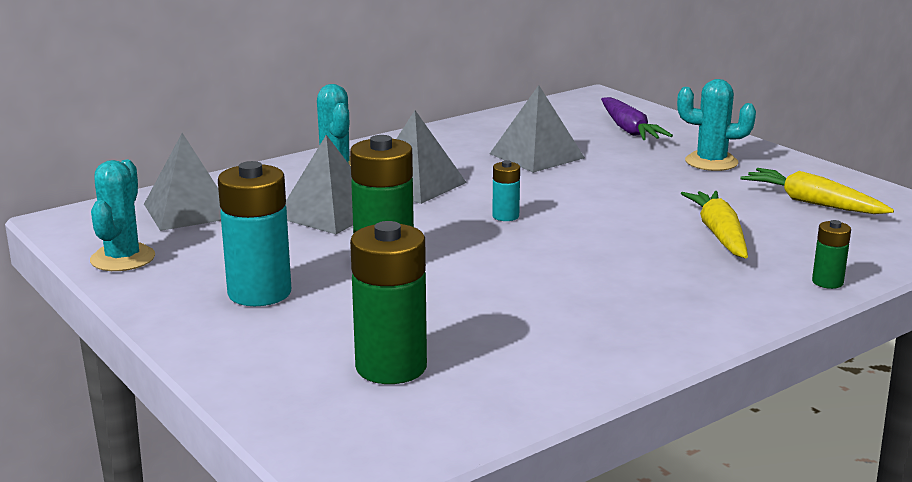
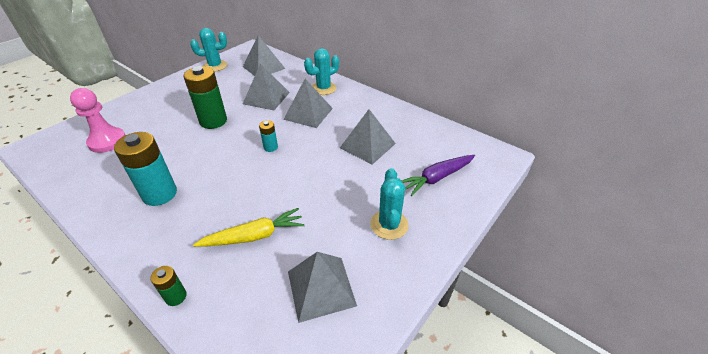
camera: 75 degrees right, 20 degrees up
turquoise battery [218,161,291,306] -> turquoise battery moved to [114,132,177,206]
green battery [350,221,427,384] -> pink pawn [70,88,125,153]
yellow carrot [740,168,894,214] -> grey pyramid [288,252,357,323]

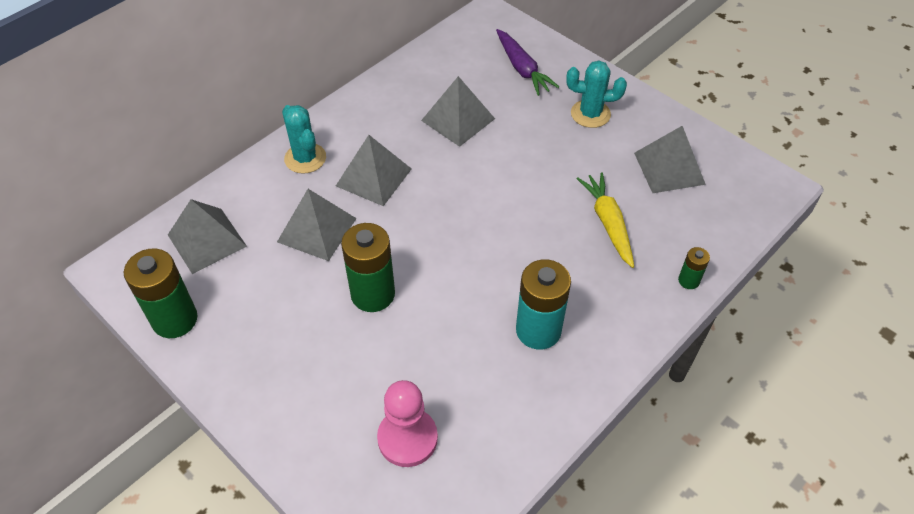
camera: 85 degrees left, 10 degrees up
turquoise cactus [190,28,227,72] -> green battery [124,248,197,338]
turquoise battery [259,120,278,152] -> none

